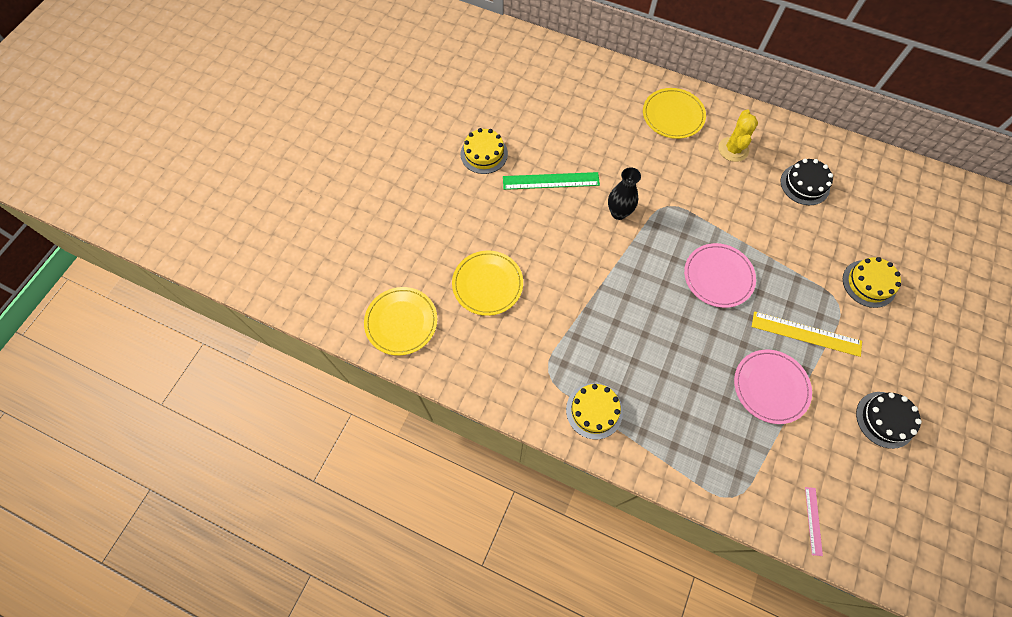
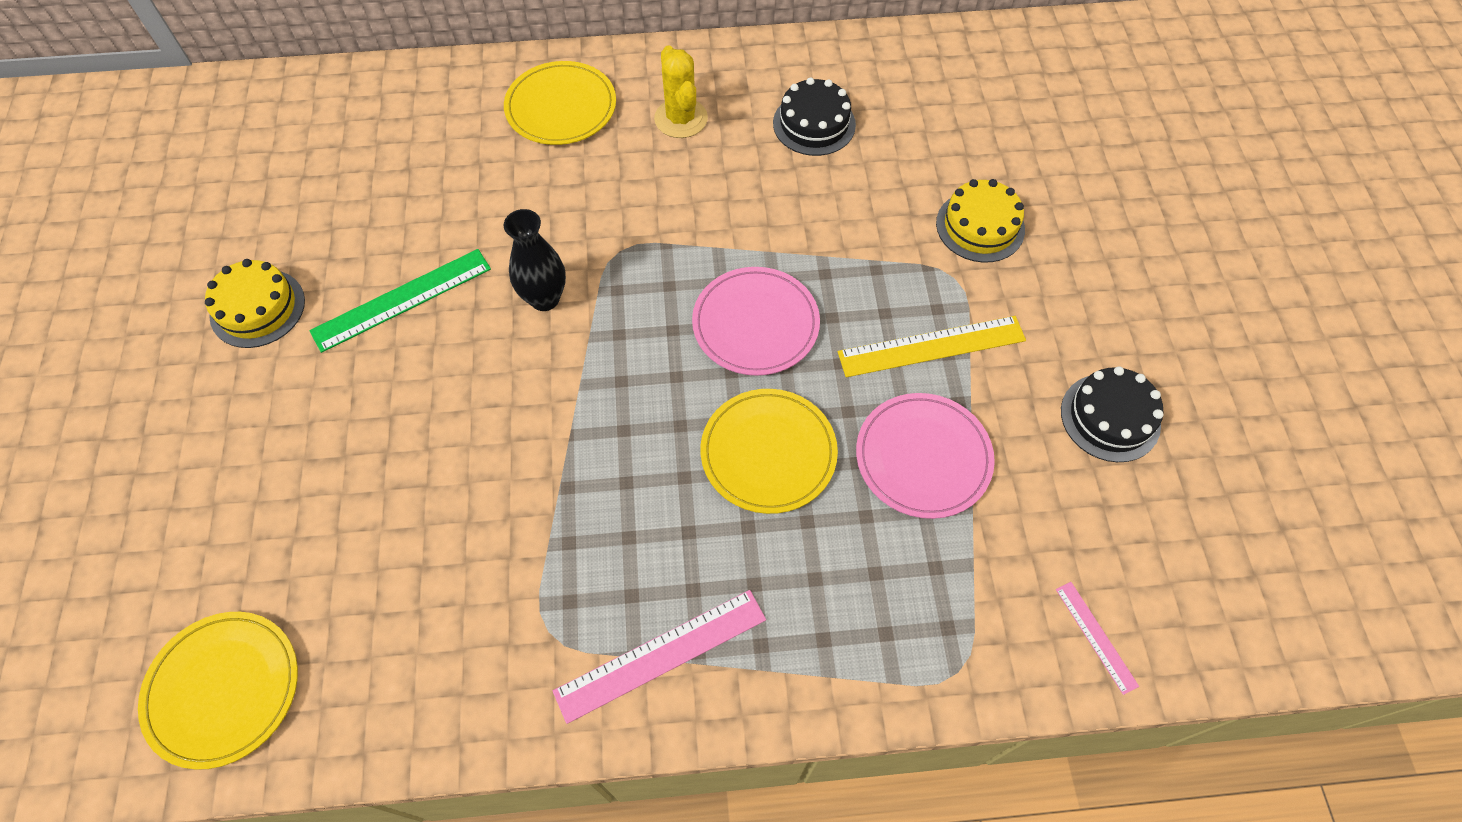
camera: 30 degrees left, 5 degrees down
yellow plate [452,251,523,316] -> yellow plate moved to [700,389,838,514]
yellow cake [566,383,623,439] -> pink ruler [553,590,766,724]

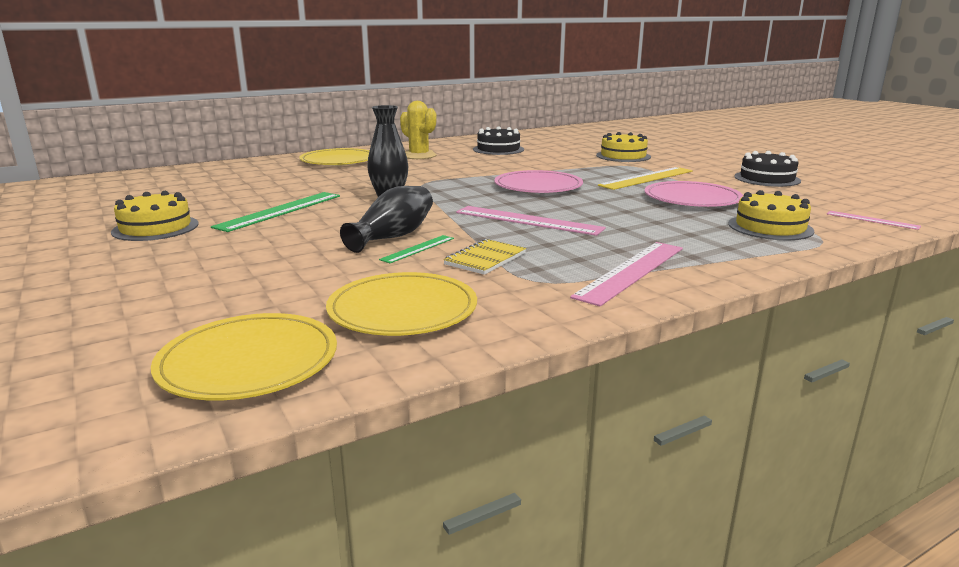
camera: 25 degrees left, 40 degrees down
yellow plate [700,389,838,514] -> yellow plate moved to [326,272,477,336]
none -> black vase [340,186,433,253]
none -> green ruler [379,235,454,263]
none -> yellow notebook [443,239,526,275]
none -> pink ruler [456,206,606,236]
none -> yellow cake [728,190,814,240]

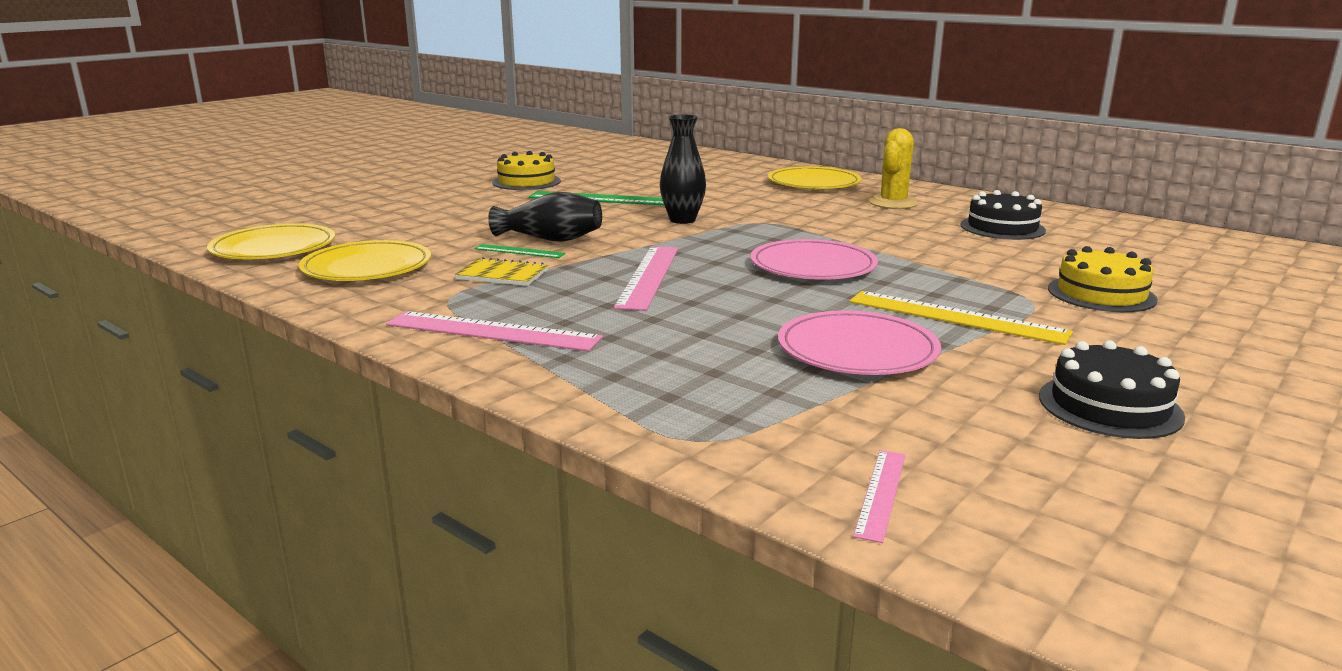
camera: 70 degrees right, 0 degrees up
yellow cake [728,190,814,240] -> none

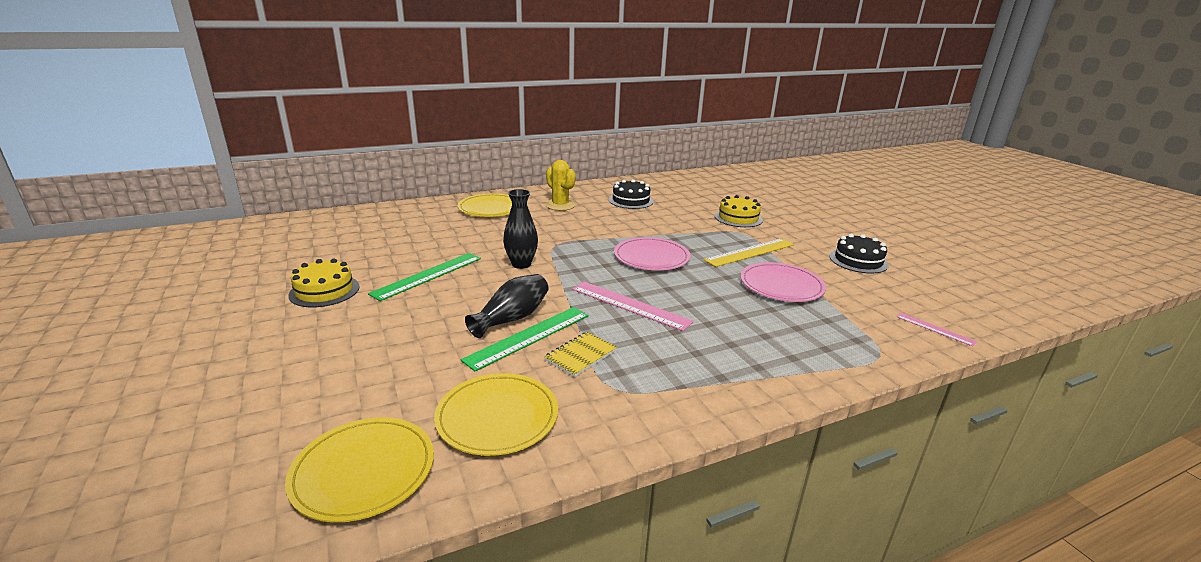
camera: 65 degrees left, 5 degrees up
pink ruler [386,311,603,351] -> none
green ruler [474,244,566,258] -> green ruler [461,307,589,372], size x1.87

